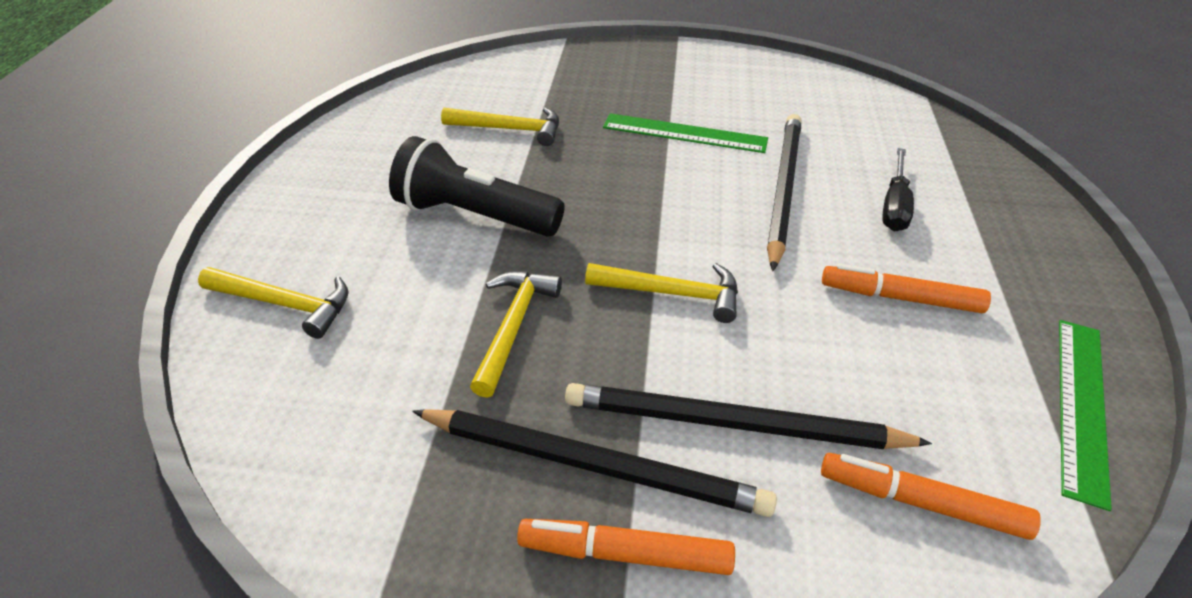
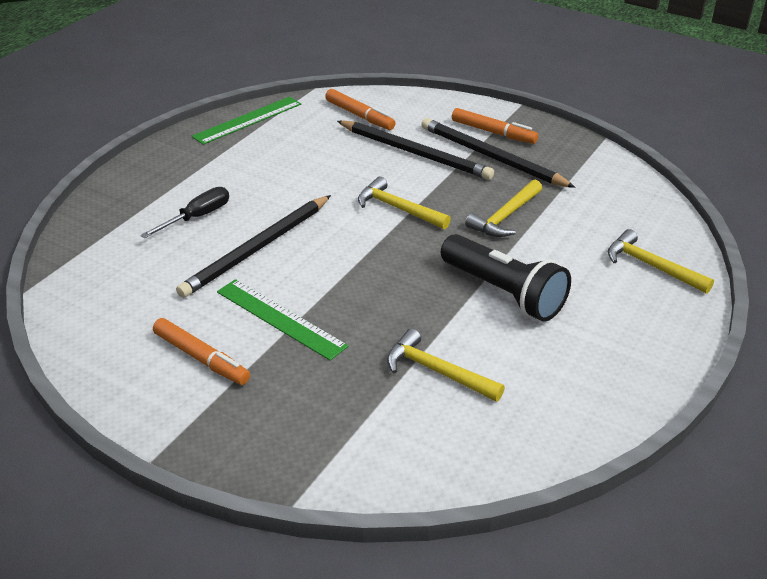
camera: 155 degrees left, 5 degrees down
orange marker [822,263,991,313] -> orange marker moved to [153,318,250,385]

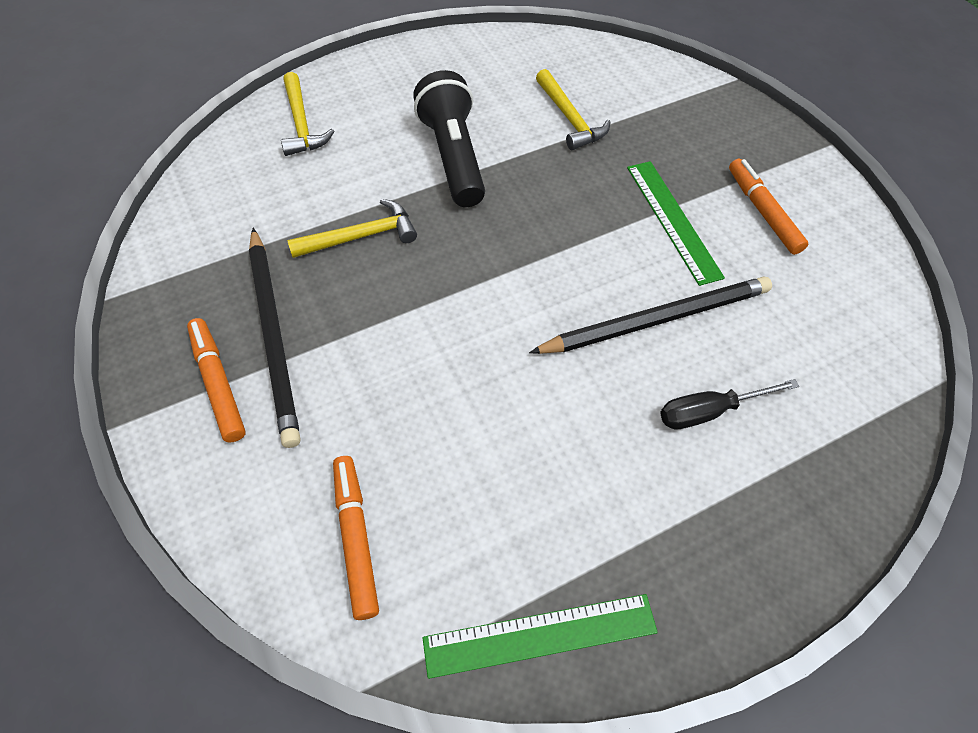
camera: 150 degrees left, 20 degrees up
black pencil [337,120,494,180] -> none
yellow hammer [358,177,451,229] -> none

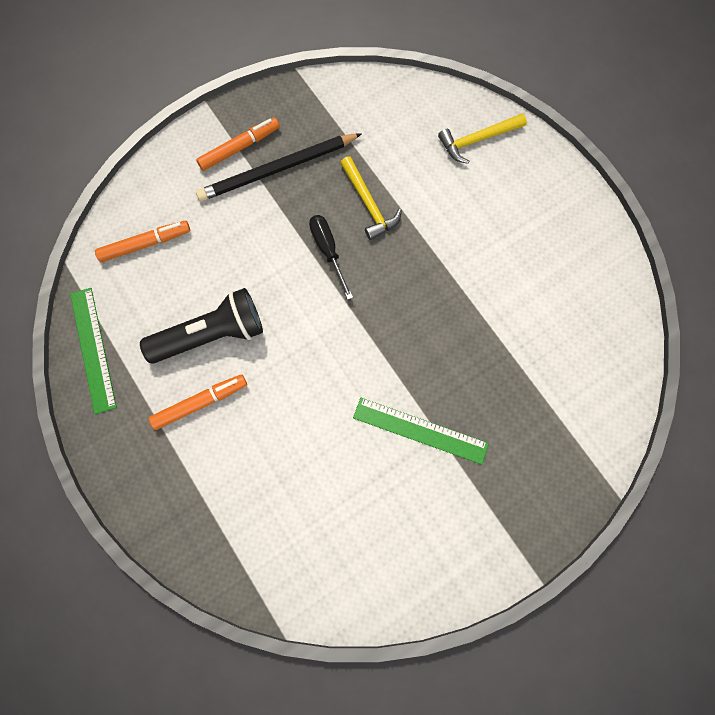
camera: 85 degrees right, 15 degrees up
black flashlight [413,70,485,207] -> black flashlight moved to [140,288,263,364]
black pencil [529,276,772,354] -> none
yellow hammer [536,69,611,150] -> none
green ruler [627,161,725,286] -> green ruler turned 45 degrees clockwise [353,398,489,465]
black screwdriver [660,379,799,429] -> black screwdriver moved to [309,215,353,300]
orange marker [729,158,808,255] -> orange marker moved to [149,374,247,430]

